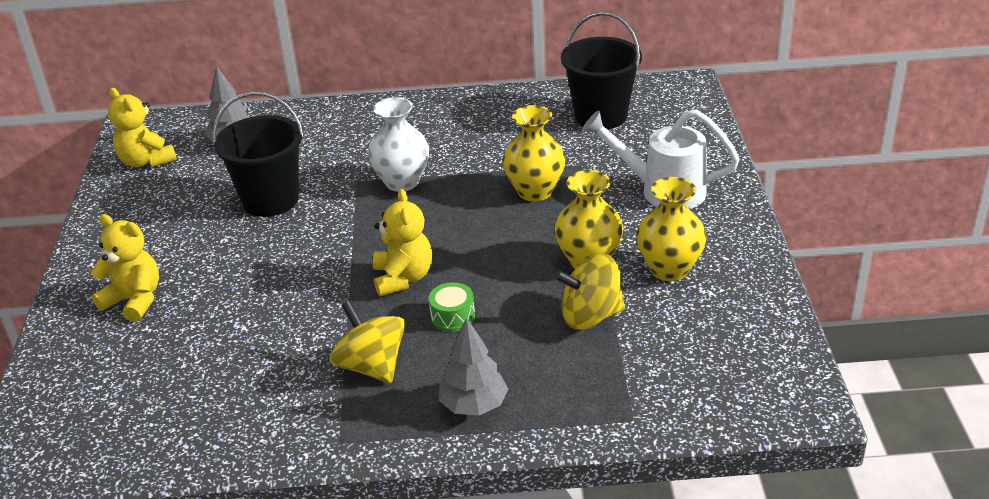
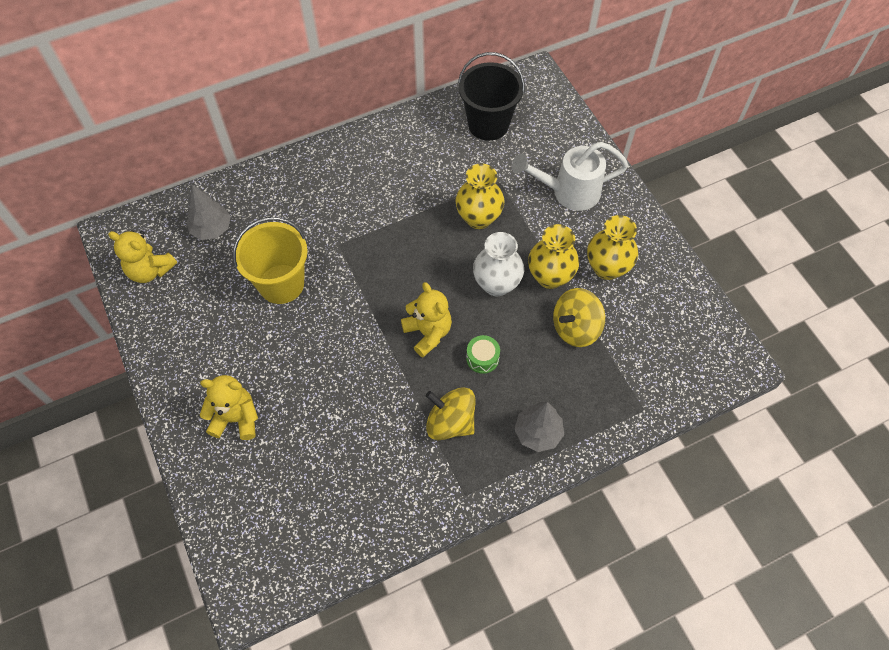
camera: 25 degrees left, 25 degrees up
black bucket [212,91,304,217] -> yellow bucket [233,217,308,304]
white vase [368,97,429,192] -> white vase moved to [473,232,524,296]

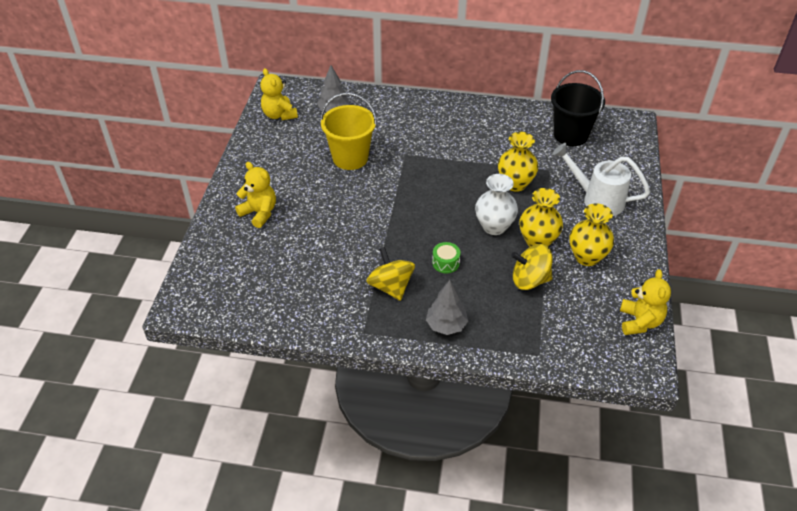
camera: 35 degrees right, 15 degrees down
yellow teddy bear [401,282,452,357] -> yellow teddy bear moved to [620,269,671,335]

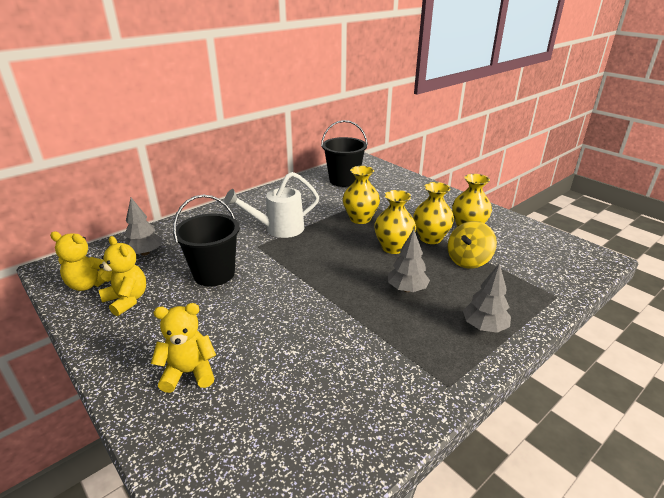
camera: 50 degrees left, 15 degrees down
yellow bucket [320,92,377,170] -> black bucket [173,195,240,287]
yellow spinning top [366,247,415,301] -> none
green drum [432,242,461,273] -> grey tree [388,229,430,292]
white vase [475,174,518,235] -> yellow vase [374,190,416,254]
white watering can [552,143,650,216] -> white watering can moved to [224,172,319,238]
yellow teddy bear [620,269,671,335] -> yellow teddy bear moved to [99,236,146,316]

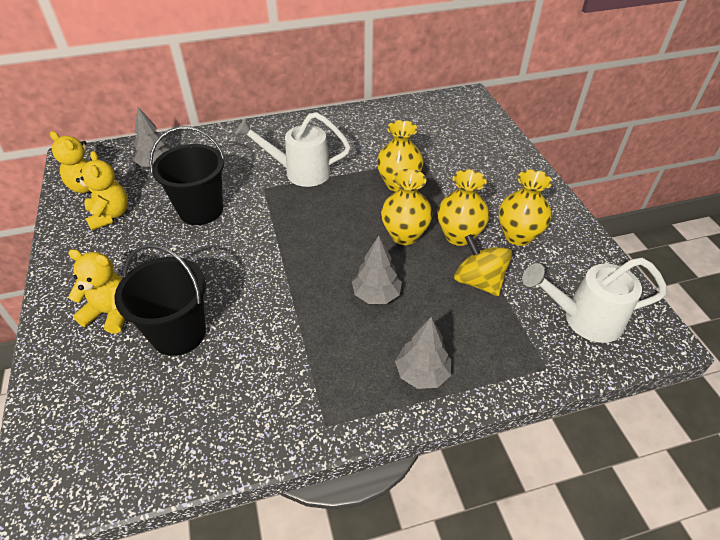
camera: 25 degrees right, 15 degrees up
black bucket [321,120,368,187] -> black bucket moved to [114,244,206,356]
yellow spinning top [447,221,497,269] -> yellow spinning top turned 75 degrees clockwise [454,234,512,296]
none -> white watering can [522,257,667,343]

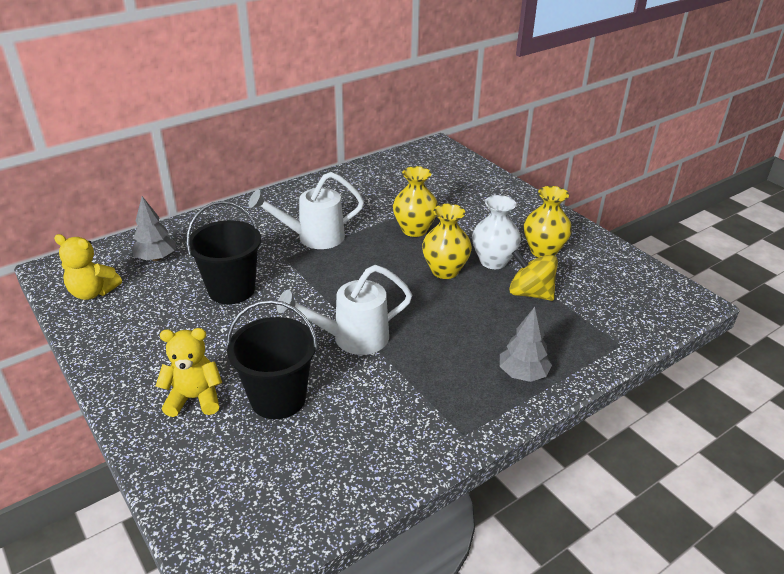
camera: 20 degrees left, 10 degrees down
yellow teddy bear [76,151,128,230] -> none
grey tree [352,236,402,304] -> none
yellow vase [438,169,489,246] -> white vase [472,195,521,269]
white watering can [522,257,667,343] -> white watering can moved to [277,265,412,355]

